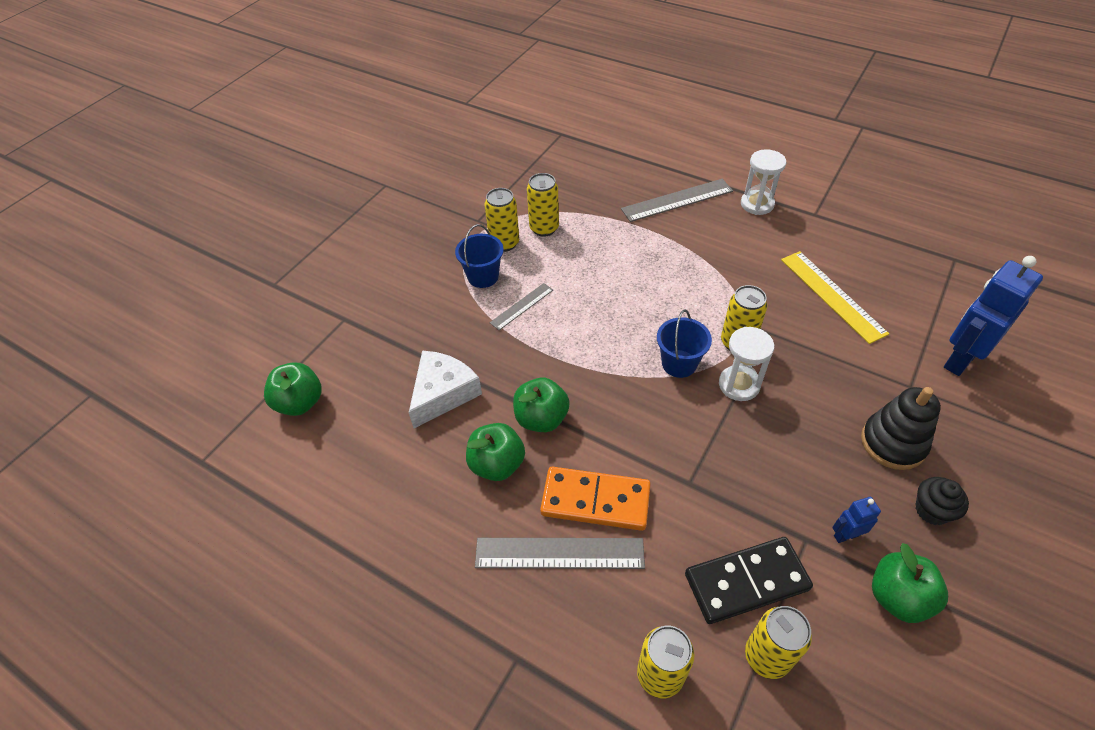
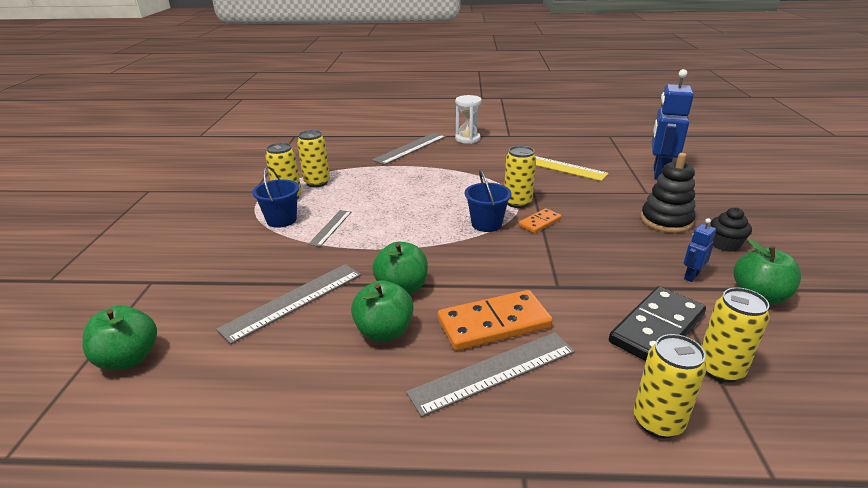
camera: 30 degrees left, 20 degrees down
white cheese [409,351,482,428] -> grey ruler [216,264,361,344]
white hourglass [719,327,774,401] -> orange domino [519,208,562,233]

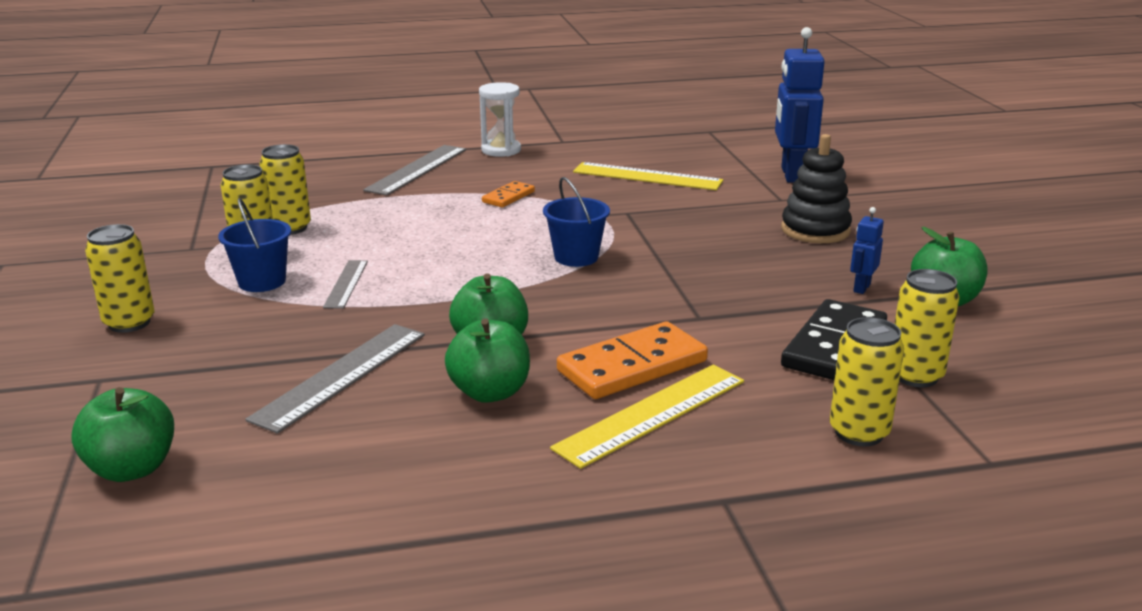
camera: 15 degrees left, 5 degrees down
grey ruler [406,332,575,417] -> yellow ruler [550,365,744,469]
yellow can [504,146,536,208] -> yellow can moved to [85,224,154,333]
orange domino [519,208,562,233] -> orange domino moved to [482,181,535,208]
black cupcake [710,207,752,252] -> none

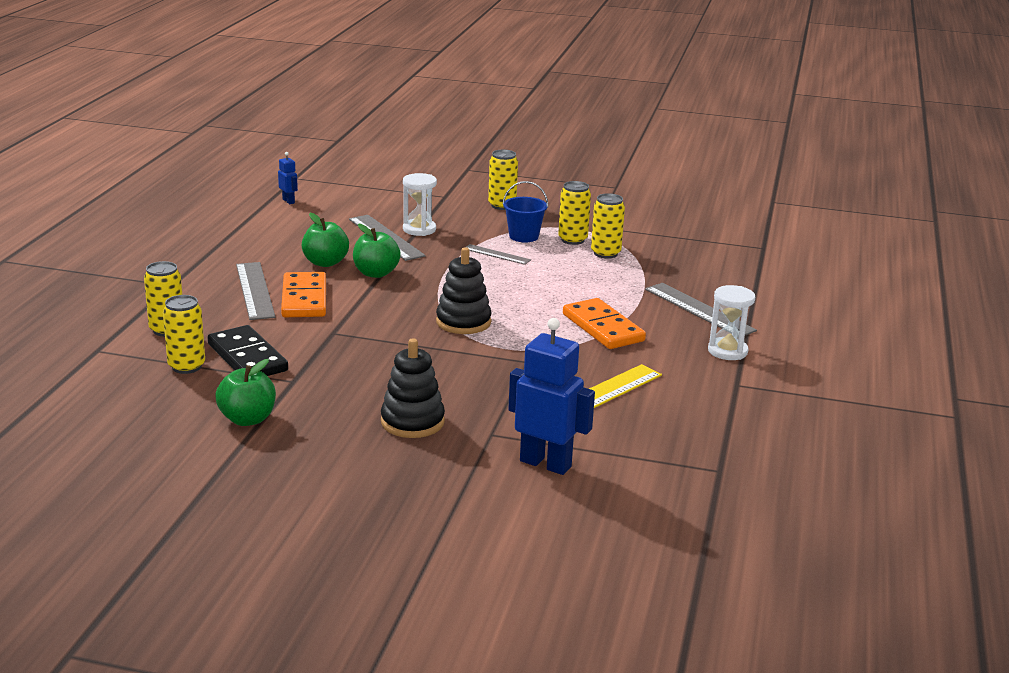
camera: 115 degrees right, 0 degrees up
green apple [71,387,174,482] -> none
orange domino [482,181,535,208] -> orange domino [563,298,646,349], size x1.86
blue bucket [543,177,610,267] -> black stacking toy [436,247,492,334]
yellow ruler [550,365,744,469] -> grey ruler [236,262,275,320]
blue robot [850,207,884,294] -> blue robot moved to [278,152,298,204]
none -> white hourglass [403,173,437,236]

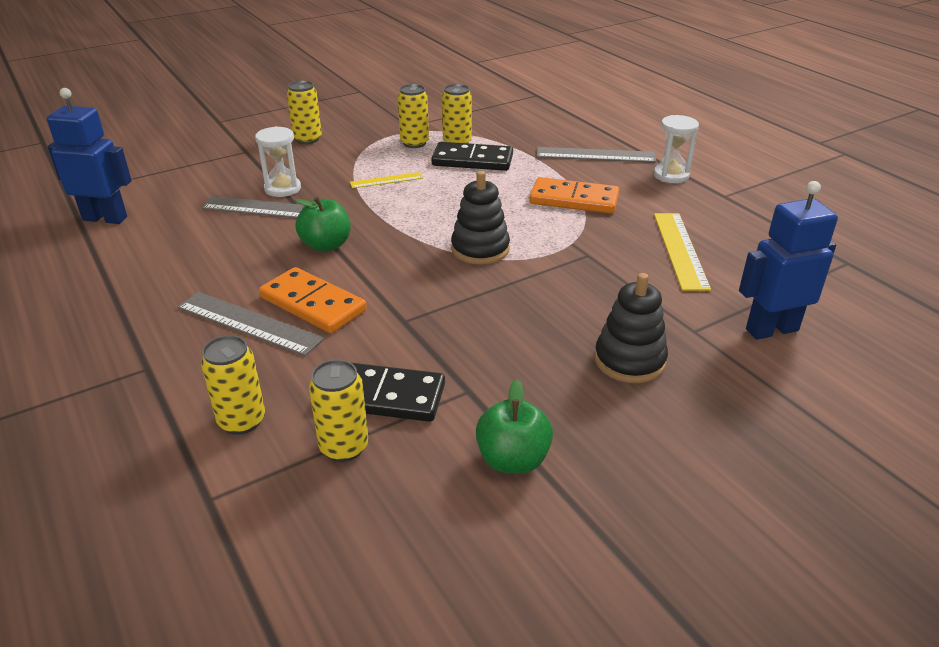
camera: 45 degrees left, 10 degrees up
blue robot [278,152,298,204] -> blue robot [47,88,132,224], size x2.14
green apple [302,213,349,267] -> none
grey ruler [466,244,531,265] -> yellow ruler [350,172,423,188]
blue bucket [503,181,548,242] -> none
none -> black domino [431,142,513,171]

